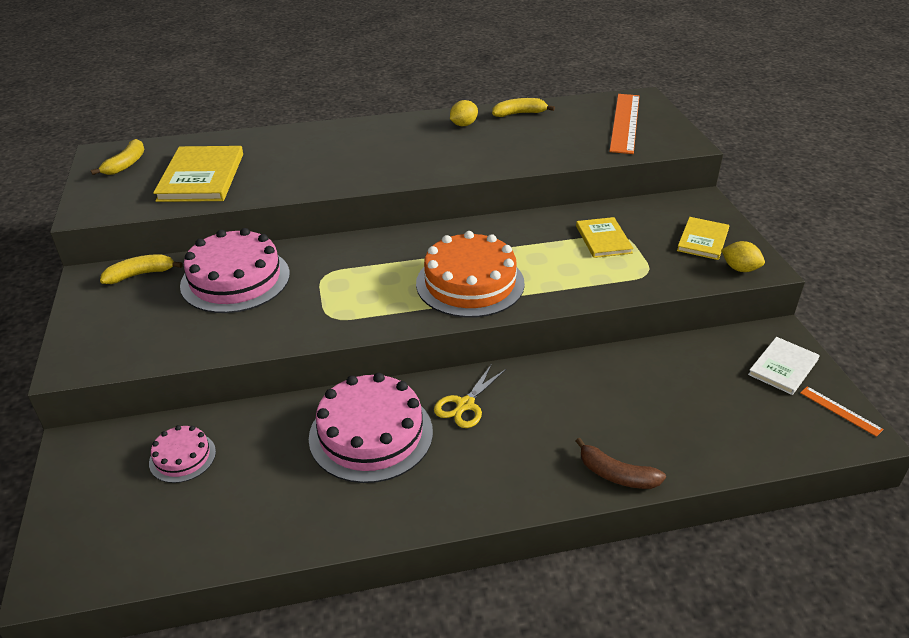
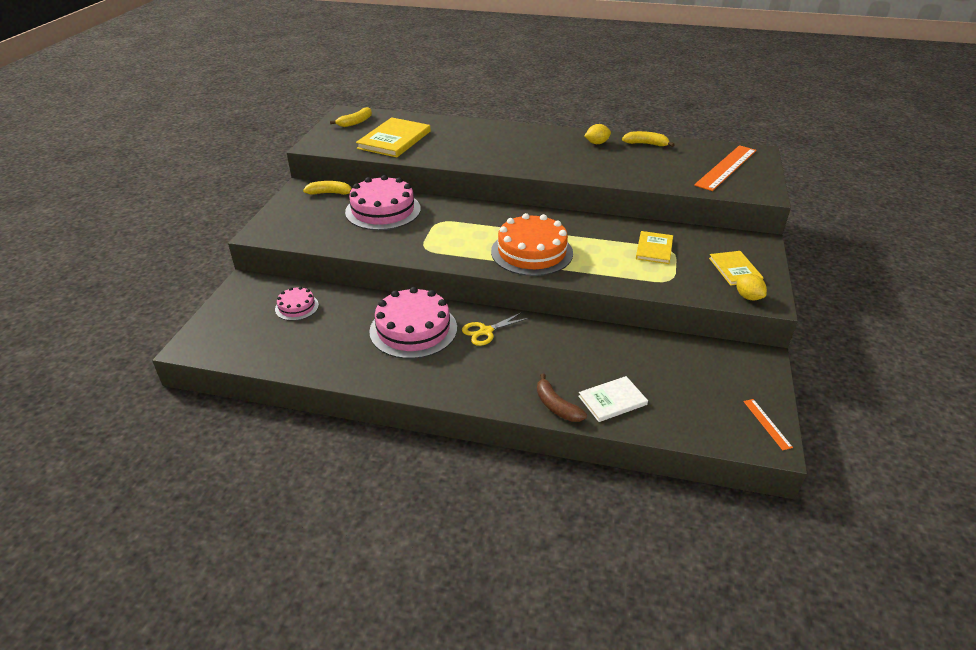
camera: 25 degrees right, 0 degrees up
yellow book [677,217,729,260] -> yellow book turned 60 degrees counterclockwise [709,251,764,286]
white book [748,337,820,395] -> white book moved to [578,376,648,422]

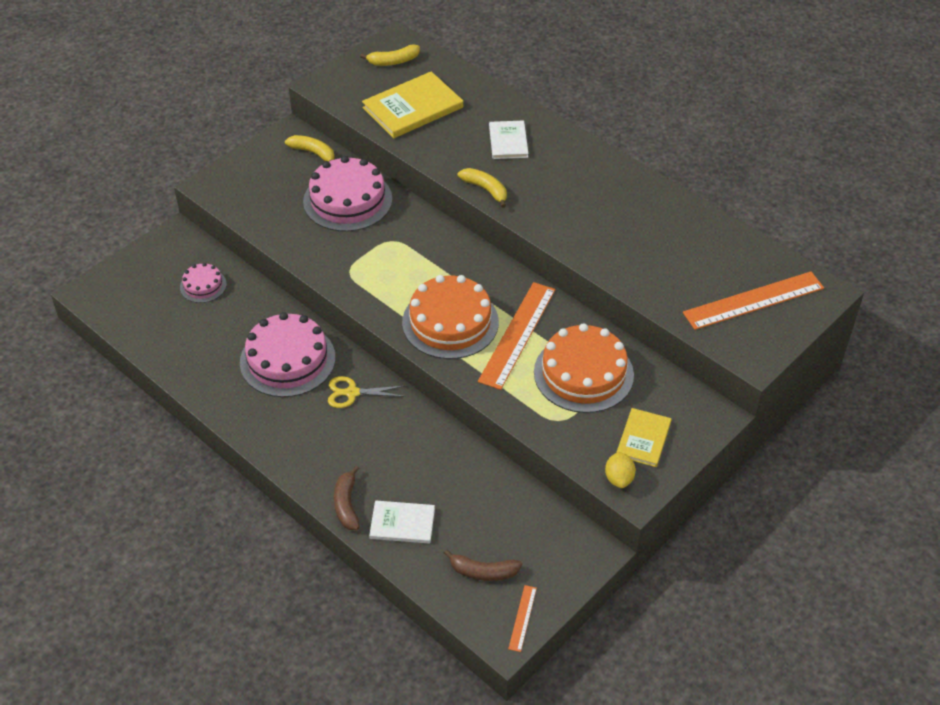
camera: 30 degrees right, 10 degrees up
yellow lemon [585,124,611,144] -> none
yellow banana [622,131,675,147] -> yellow banana moved to [458,168,507,208]
yellow book [636,231,673,264] -> orange cake [534,323,634,413]
none -> brown banana [444,549,522,581]
none -> orange ruler [478,282,556,390]
none -> white book [489,120,528,159]

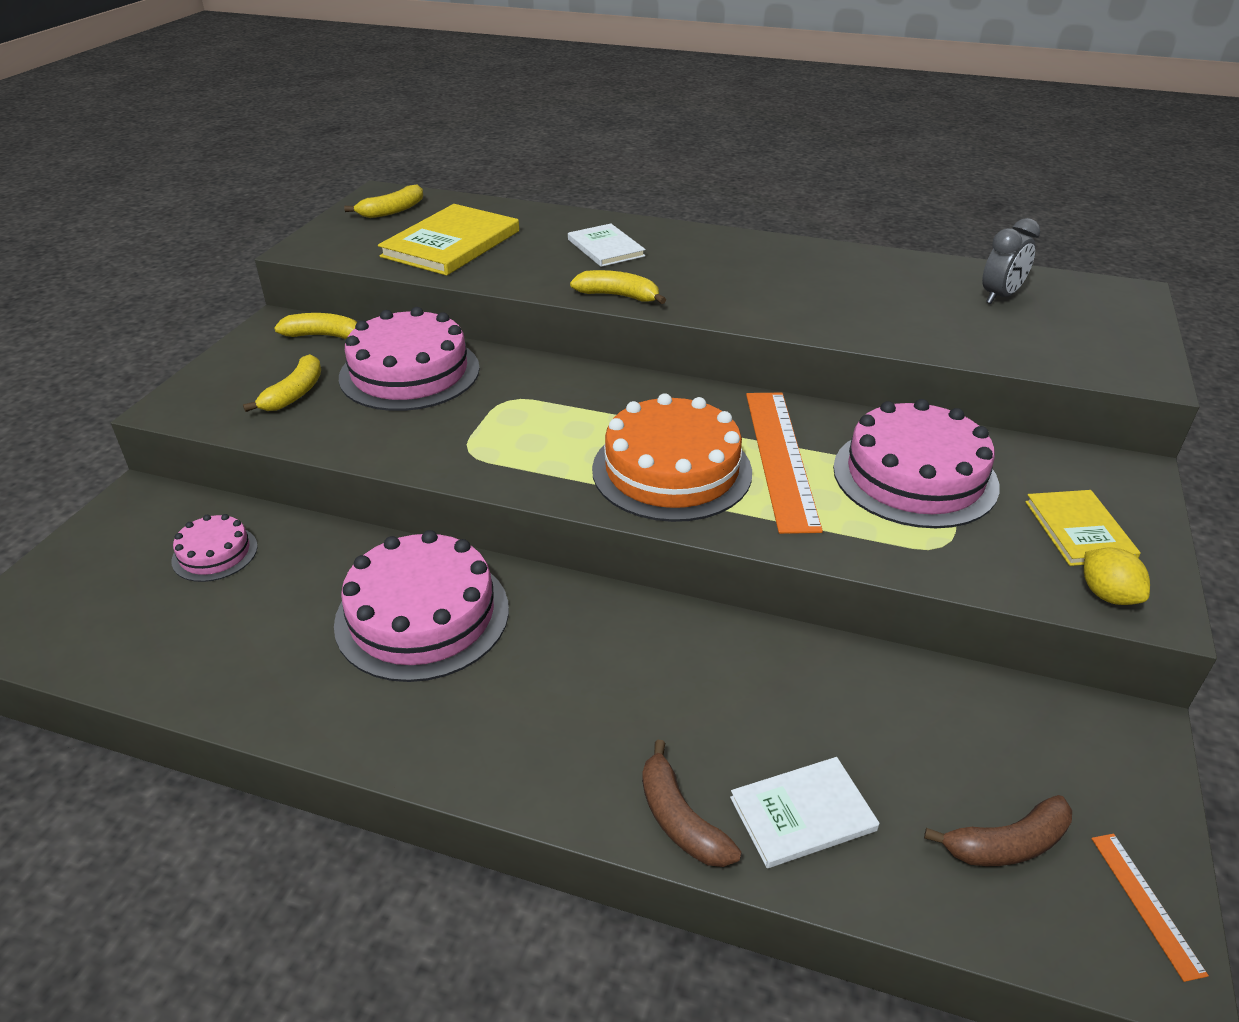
camera: 25 degrees left, 10 degrees down
yellow scissors [328,376,405,408] -> none
orange cake [534,323,634,413] -> pink cake [833,399,1000,528]
orange ruler [683,271,824,330] -> none
none -> yellow banana [243,354,321,412]
none -> grey clock [982,218,1040,304]

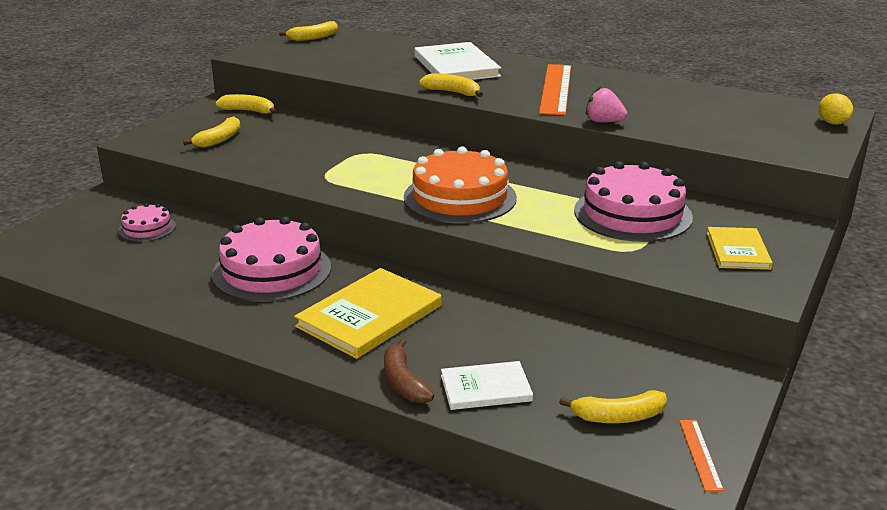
camera: 10 degrees right, 10 degrees down
pink cake [339,307,480,411] -> none
yellow book [378,204,519,276] -> yellow book moved to [294,268,441,359]
white book [568,223,646,267] -> white book [414,42,501,80], size x1.68
orange ruler [746,393,823,534] -> orange ruler moved to [539,64,571,115]
brown banana [924,795,1072,866] -> yellow banana [559,390,667,423]
grey clock [982,218,1040,304] -> none
yellow lemon [1084,548,1150,605] -> yellow lemon moved to [819,93,853,125]
none -> pink strawberry [586,86,627,123]

